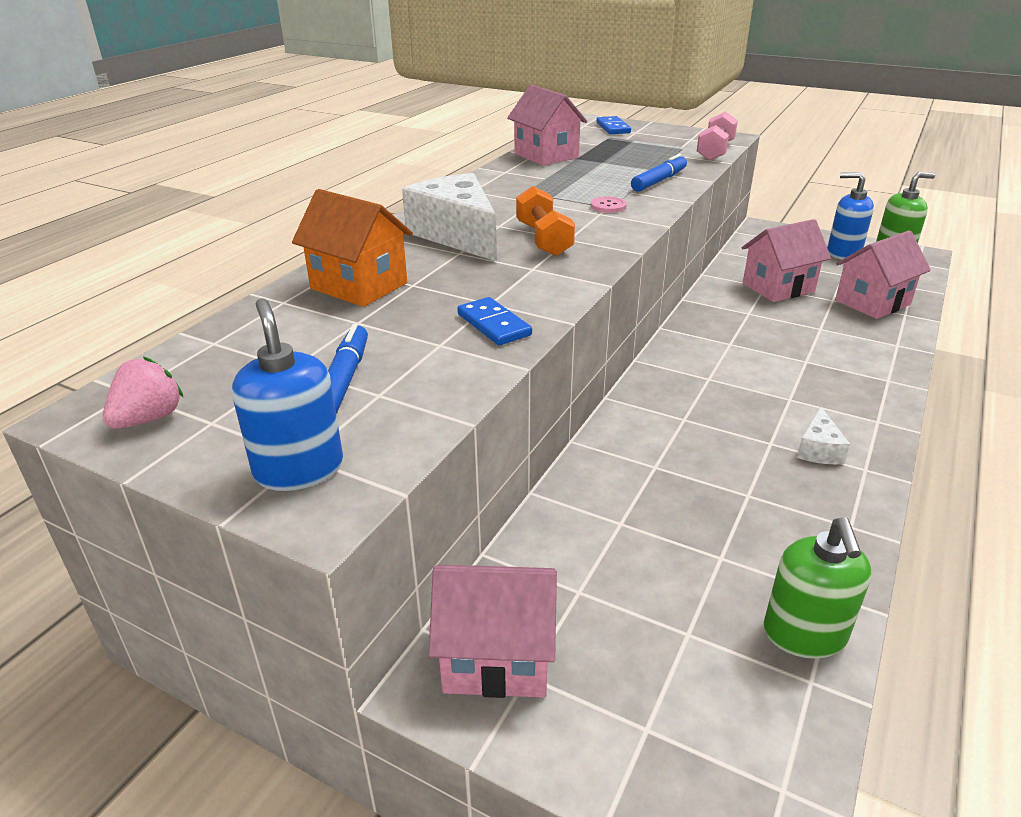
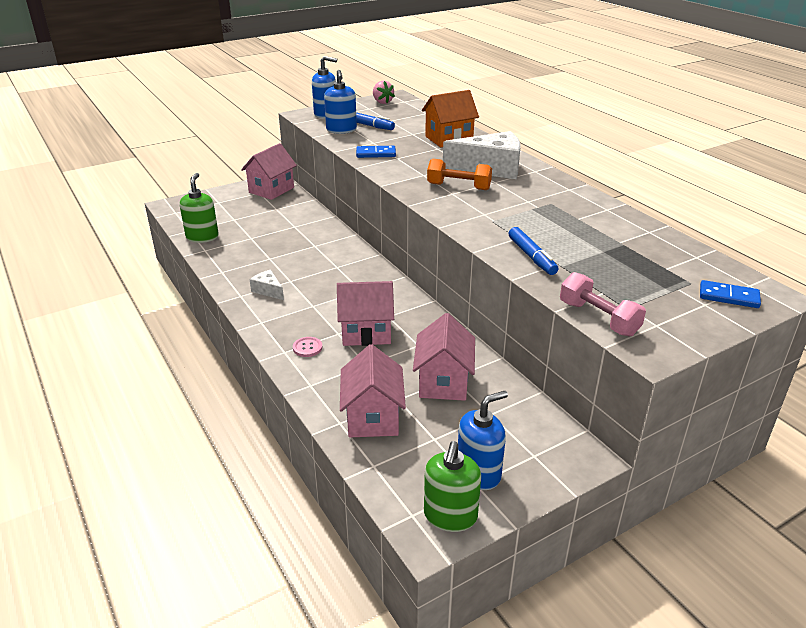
camera: 120 degrees right, 0 degrees up
pink house [507,85,587,166] -> pink house moved to [337,281,394,346]
pink button [591,196,627,213] -> pink button moved to [293,337,322,357]
green soap dispenser [764,517,872,659] -> green soap dispenser turned 60 degrees clockwise [179,173,219,243]
none -> blue soap dispenser [324,70,357,134]

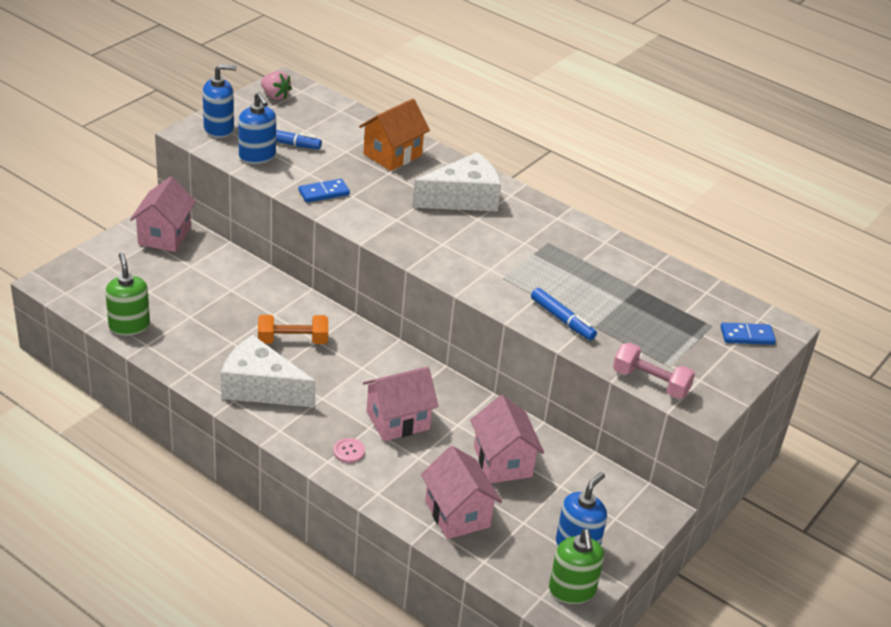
camera: 25 degrees left, 5 degrees up
white cheese [250,270,284,300] -> white cheese [221,335,316,408], size x2.11
orange dumbbell [427,159,492,190] -> orange dumbbell moved to [258,315,328,344]

